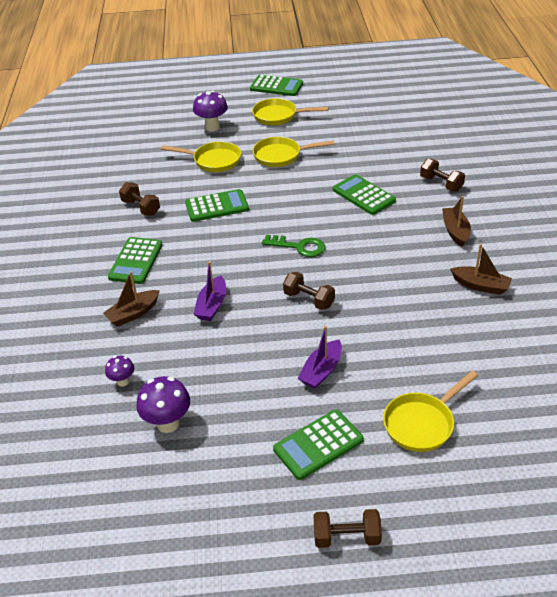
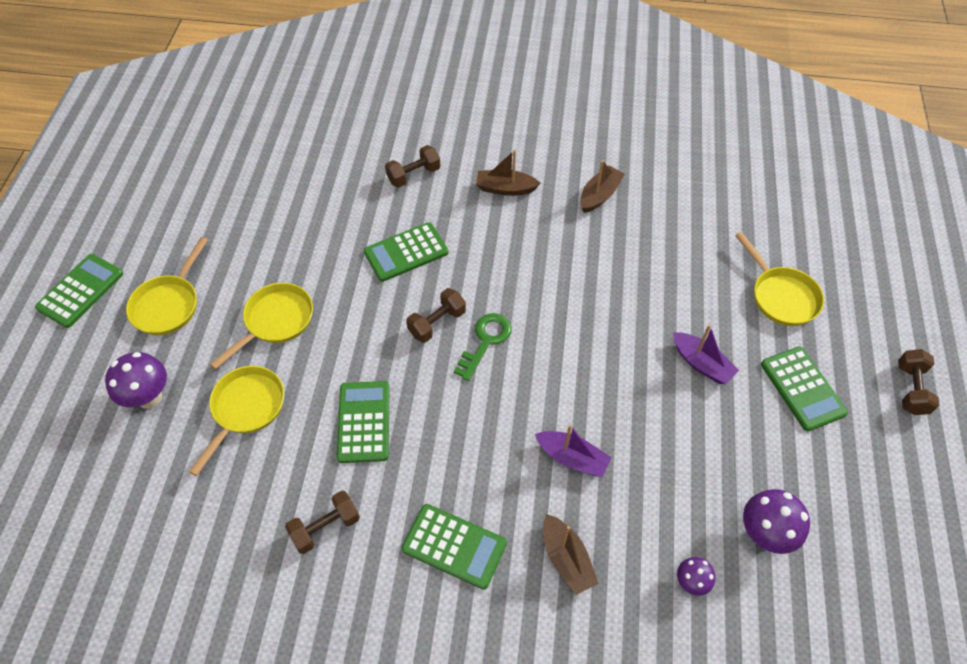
camera: 80 degrees left, 15 degrees up
yellow pan [253,137,334,167] -> yellow pan turned 150 degrees counterclockwise [210,283,313,370]
brown dumbbell [283,272,335,310] -> brown dumbbell moved to [406,288,466,343]

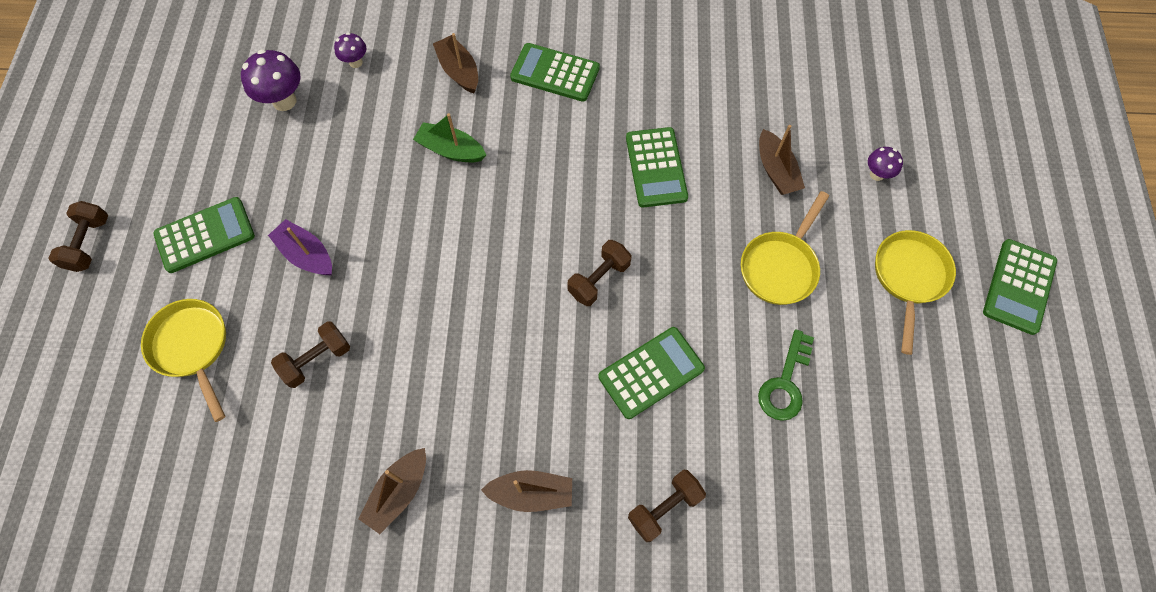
camera: 175 degrees right, 10 degrees up
purple mushroom [105,352,167,409] -> purple mushroom [868,147,903,181], size x0.58
yellow pan [189,366,284,476] -> brown boat [759,125,805,195]
brown dumbbell [285,491,360,554] -> brown dumbbell moved to [271,321,350,388]
green key [454,313,512,381] -> green key moved to [758,329,814,421]
purple boat [535,424,612,477] -> green boat [413,113,486,162]
green calculator [761,346,848,431] -> green calculator turned 90 degrees clockwise [153,197,255,273]

